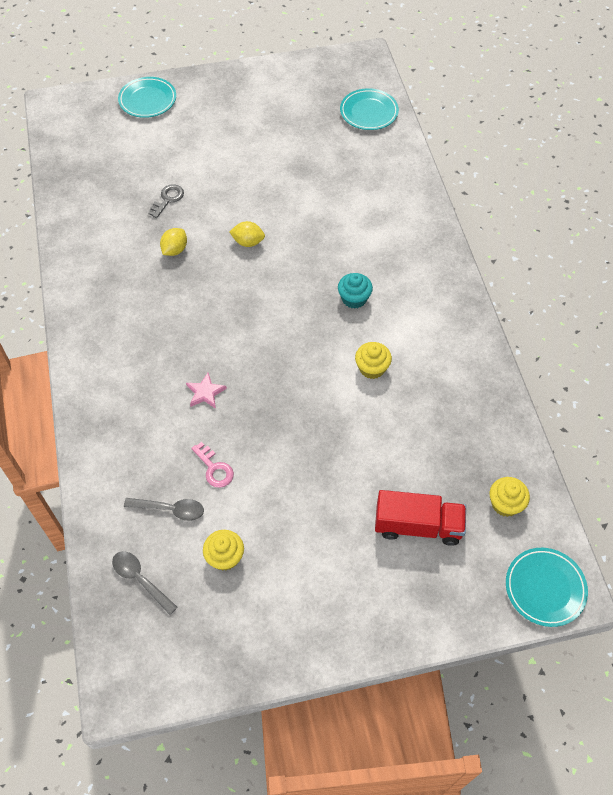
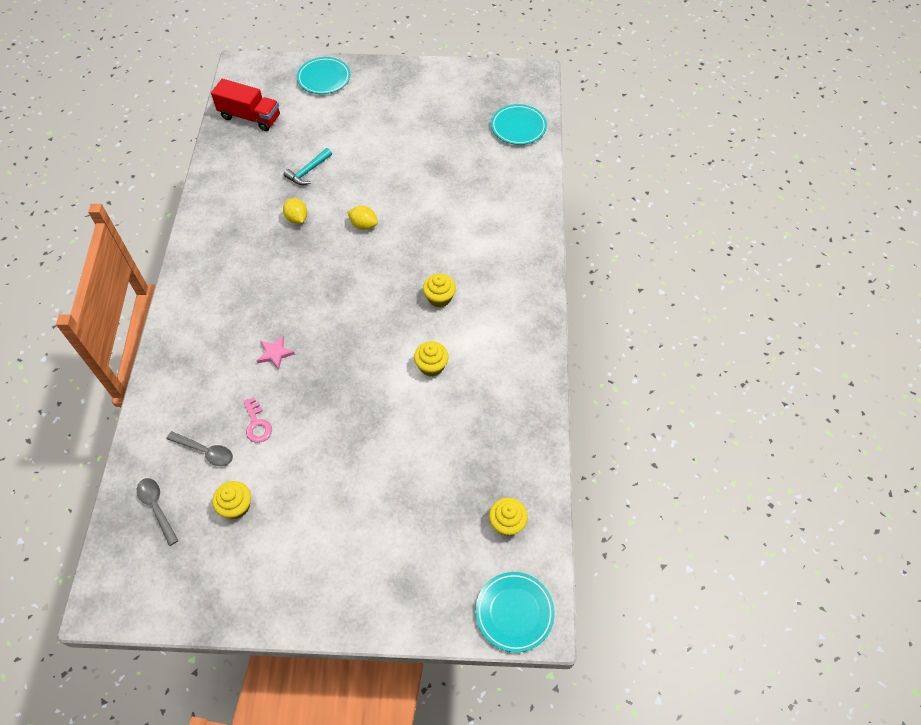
camera: 15 degrees right, 0 degrees up
grey key [149,184,184,218] -> turquoise hammer [283,148,332,185]
yellow lemon [160,228,187,256] -> yellow lemon turned 75 degrees counterclockwise [283,198,307,224]
turquoise cupcake [338,273,373,309] -> yellow cupcake [423,274,456,307]
red truck [375,490,466,546] -> red truck moved to [211,79,280,131]

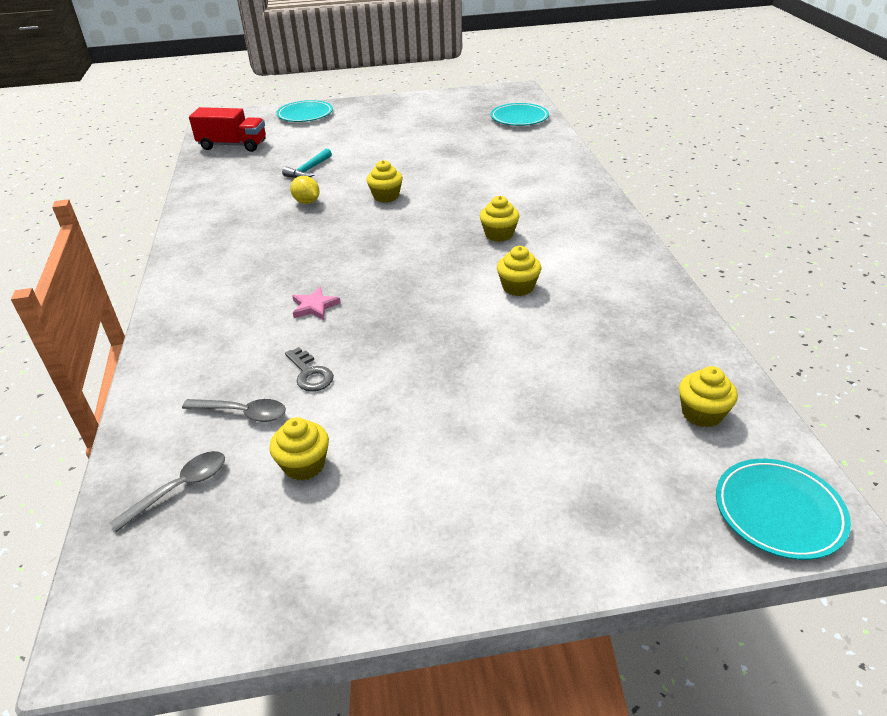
camera: 10 degrees left, 20 degrees down
grey spoon [137,478,178,546] -> grey spoon turned 90 degrees clockwise [109,451,225,532]
pink key [244,398,272,443] -> grey key [285,347,334,392]
yellow lemon [347,206,378,230] -> yellow cupcake [367,160,403,203]

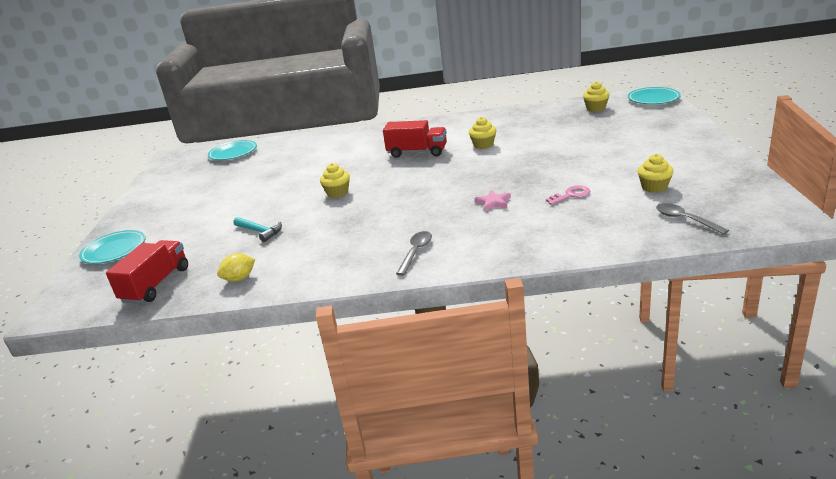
camera: 80 degrees left, 10 degrees down
grey spoon [182,399,286,422] -> grey spoon moved to [396,231,432,276]
grey key [285,347,334,392] -> pink key [546,185,590,205]
yellow lemon [290,176,320,204] -> yellow lemon moved to [217,253,255,282]
yellow cupcake [480,196,520,242] -> red truck [383,120,447,158]

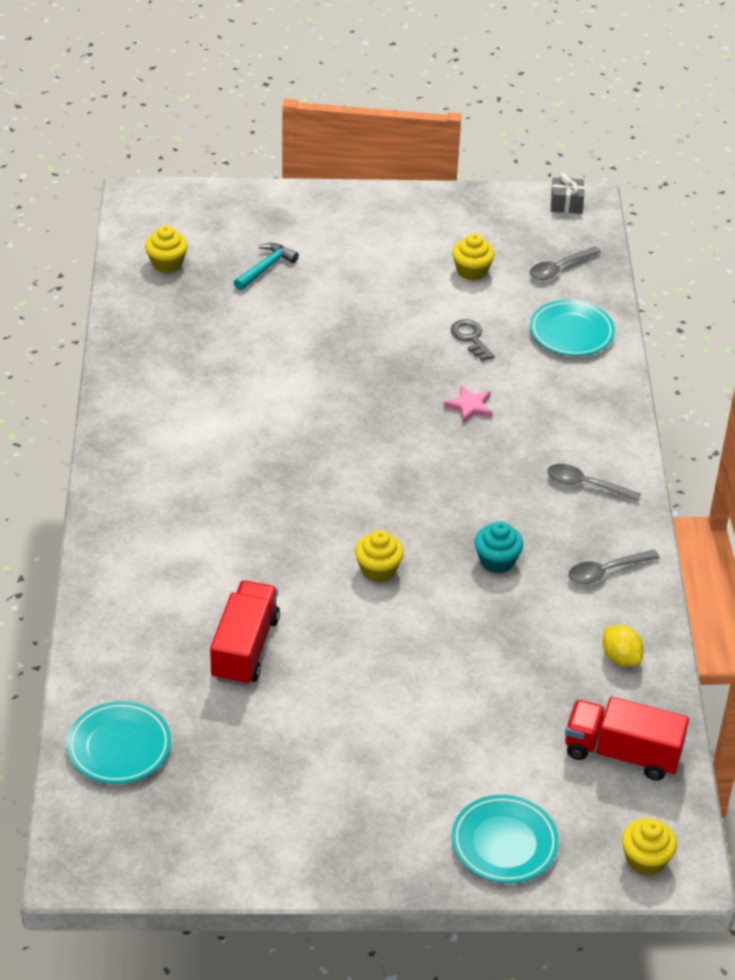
camera: 95 degrees left, 15 degrees up
turquoise hammer [234,217,282,242] -> turquoise hammer moved to [234,243,299,290]
red truck [383,120,447,158] -> red truck moved to [210,580,280,686]
yellow cupcake [469,117,496,149] -> yellow cupcake moved to [622,818,677,875]
pink key [546,185,590,205] -> grey key [450,319,495,361]
turquoise plate [628,87,681,104] -> turquoise plate moved to [530,300,615,356]
none -> turquoise cupcake [475,521,523,573]
none -> grey gift [551,173,585,214]
none -> grey spoon [568,550,660,584]

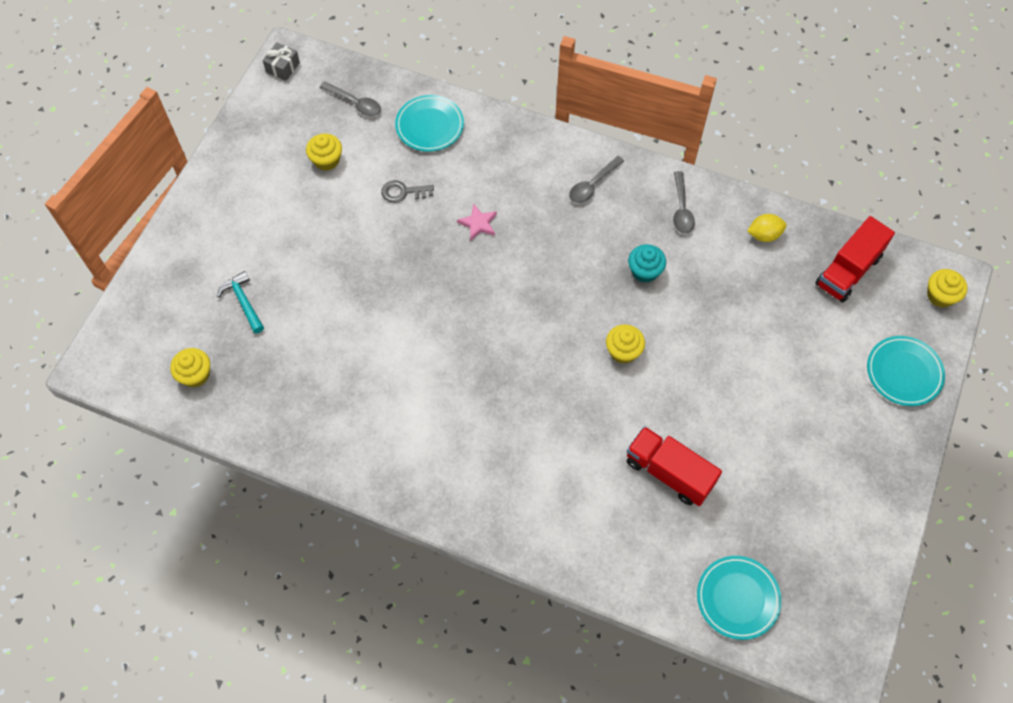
camera: 65 degrees left, 20 degrees up
grey spoon [530,247,601,280] -> grey spoon turned 45 degrees counterclockwise [319,81,381,116]

